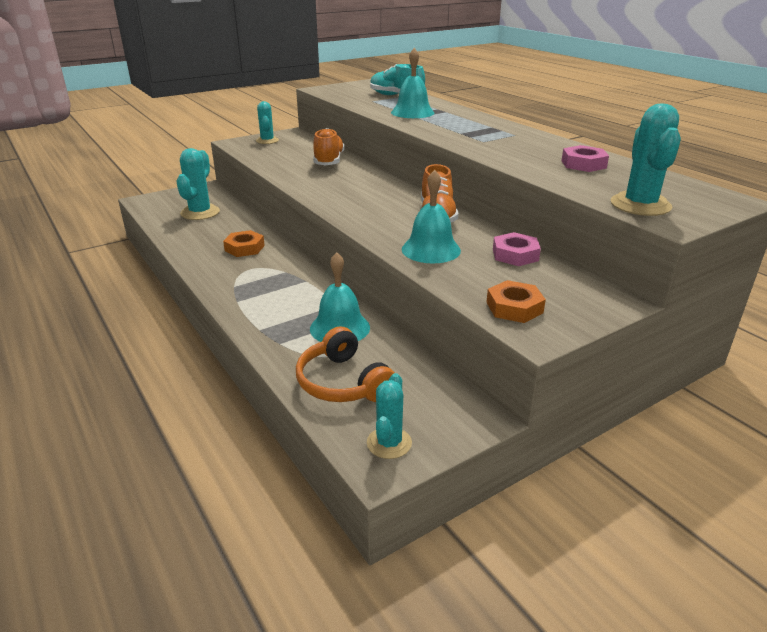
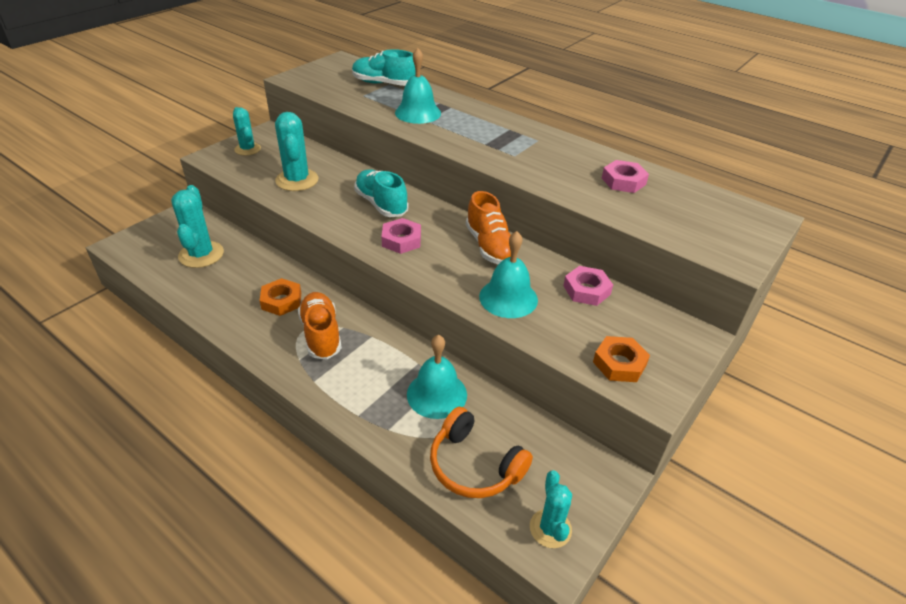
camera: 20 degrees left, 10 degrees up
orange shoe [313,128,345,166] -> orange shoe moved to [298,292,342,360]
turquoise cactus [610,103,681,216] -> turquoise cactus moved to [275,112,318,191]
none -> turquoise shoe [354,169,408,217]
none -> pink nut [381,218,421,254]

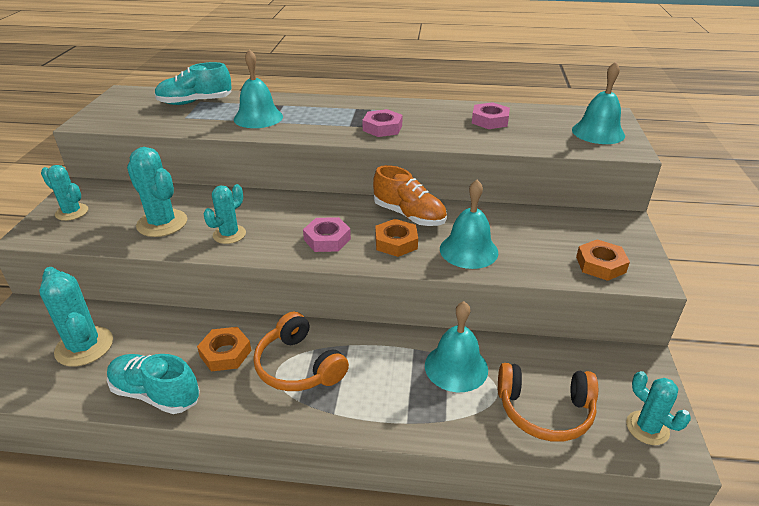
camera: 30 degrees left, 5 degrees down
orange shoe [298,292,342,360] -> orange headphones [253,312,349,391]
turquoise shoe [354,169,408,217] -> turquoise shoe moved to [107,354,200,414]
pink nut [563,266,613,306] -> pink nut moved to [362,109,403,137]
none -> turquoise cactus [203,184,246,244]
none -> orange nut [375,219,418,257]
none -> turquoise bell [572,62,625,144]

